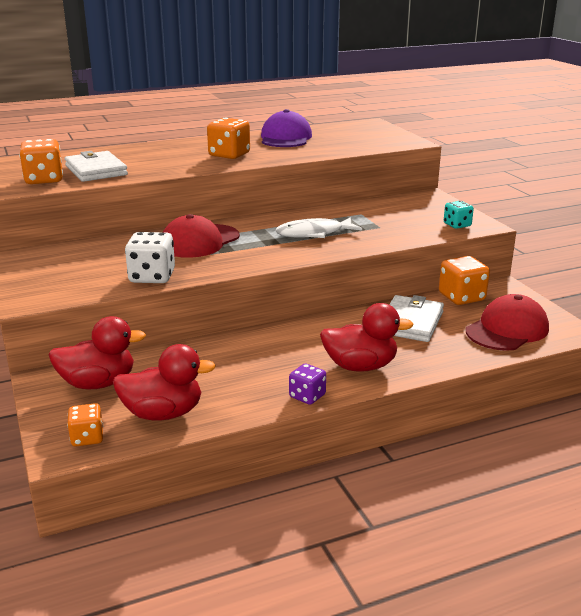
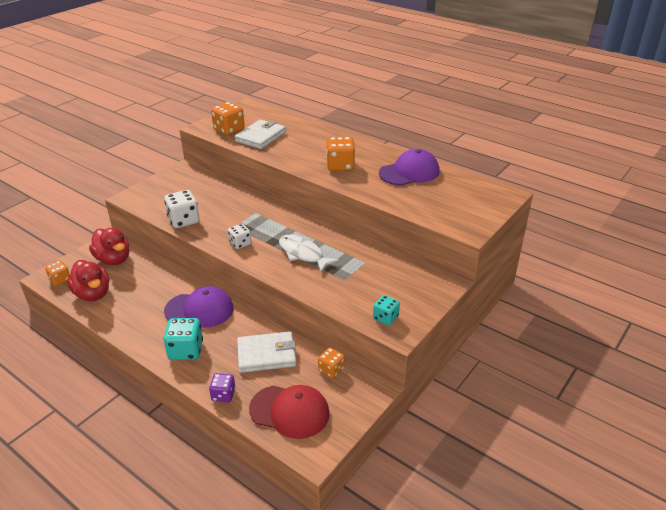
camera: 60 degrees right, 10 degrees up
red cap [163,214,240,258] -> none
purple dice [289,364,326,405] -> purple dice moved to [209,373,235,402]
red duck [320,303,413,372] -> turquoise dice [164,318,203,360]
orange dice [439,256,490,305] -> orange dice [318,348,344,378], size x0.62
none -> purple cap [164,286,234,328]
none -> white dice [228,224,251,249]

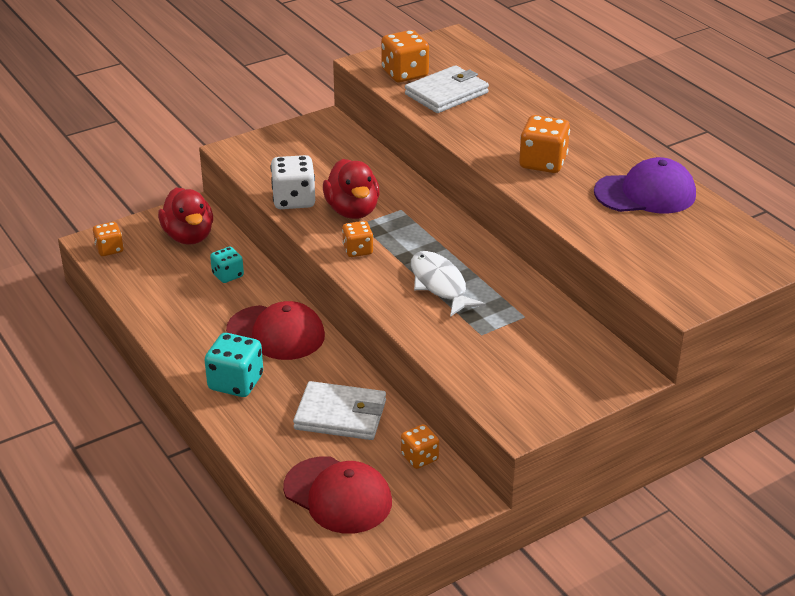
camera: 20 degrees right, 0 degrees up
red duck [67,260,109,301] -> red duck moved to [323,159,380,219]
purple cap [164,286,234,328] -> red cap [226,301,325,360]
purple dice [209,373,235,402] -> none
white dice [228,224,251,249] -> orange dice [342,221,373,257]
turquoise dice [373,295,400,325] -> turquoise dice moved to [210,247,244,283]

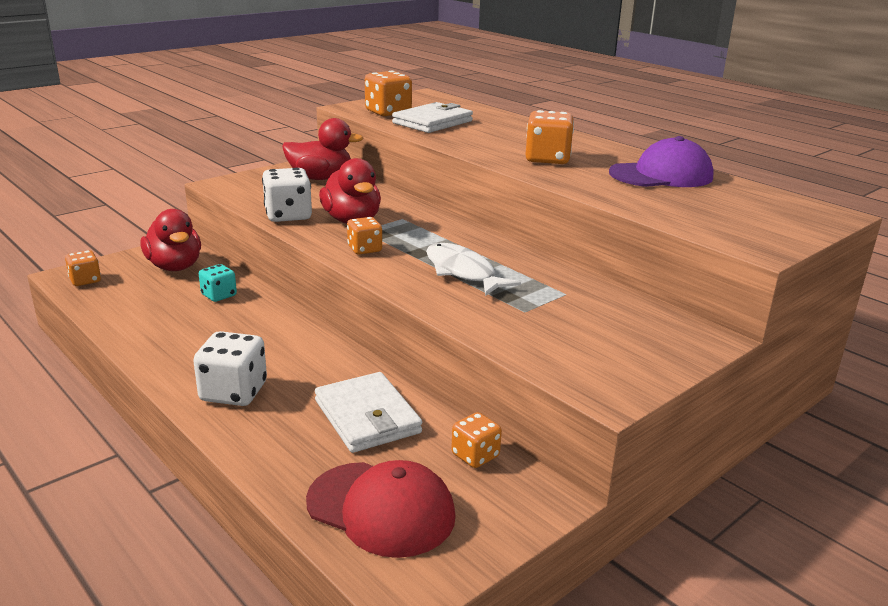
camera: 10 degrees left, 10 degrees down
turquoise dice [205,333,263,397] -> white dice [193,331,267,406]
red cap [226,301,325,360] -> none
white wallet [293,381,386,440] -> white wallet turned 60 degrees clockwise [315,372,422,453]
none -> red duck [282,118,363,180]

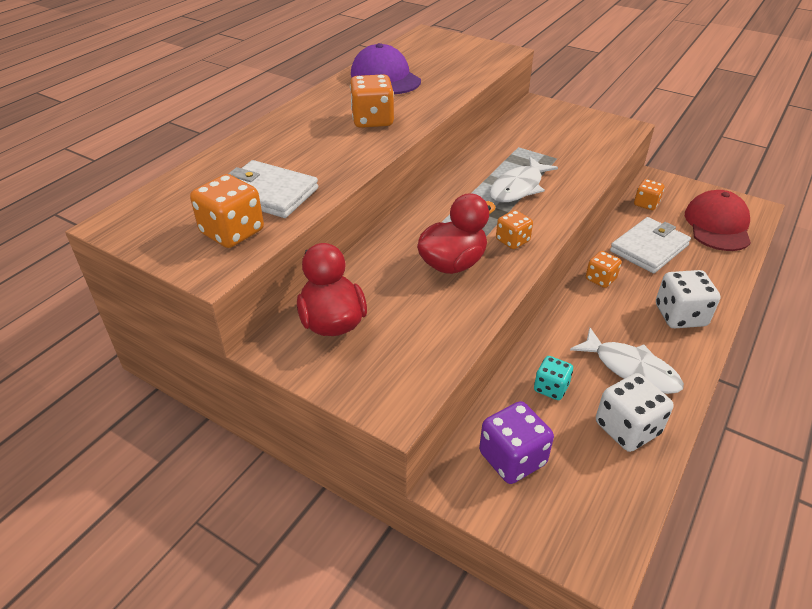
camera: 105 degrees left, 15 degrees up
orange dice [65,250,101,286] -> orange dice moved to [586,251,622,288]
red duck [140,209,201,271] -> purple dice [479,401,554,484]
white dice [262,168,312,222] -> white dice moved to [596,373,674,452]
none -> white fish [570,328,684,394]

